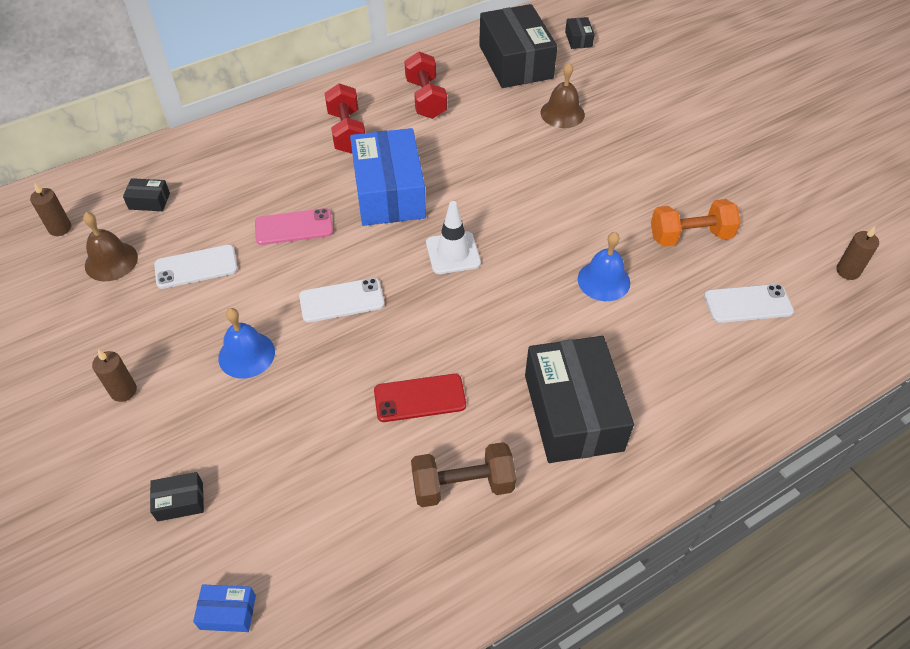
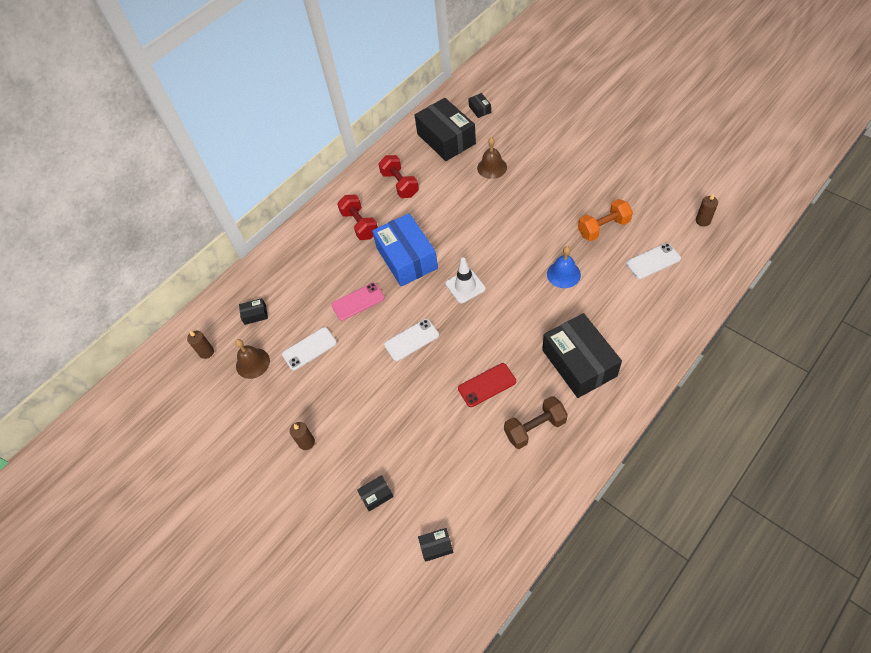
camera: 10 degrees left, 5 degrees up
blue box [193,584,256,632] -> black box [418,528,454,562]
blue bell [218,308,275,379] -> none

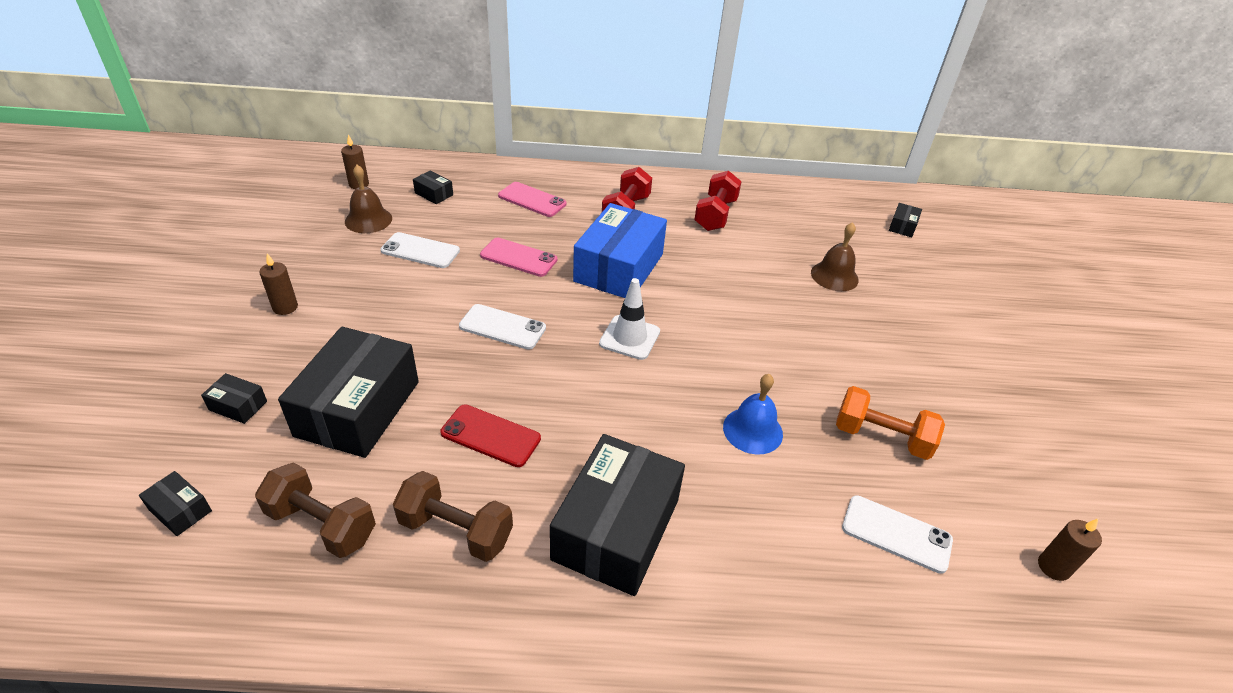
camera: 40 degrees right, 15 degrees down
black box [415,98,476,161] -> black box moved to [278,327,419,458]
none -> brown dumbbell [255,462,376,558]
none -> pink phone [498,182,567,217]

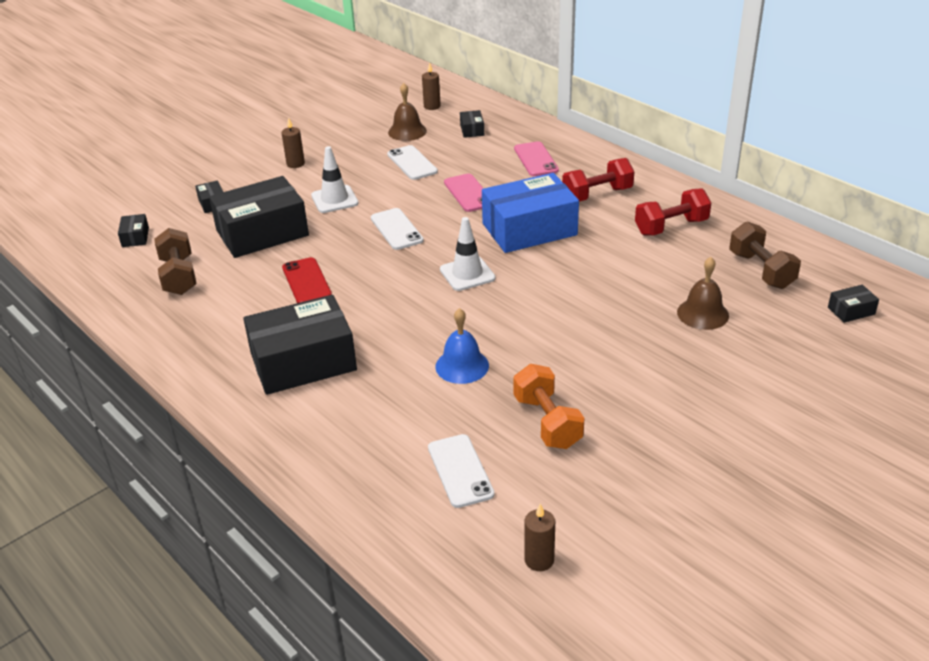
camera: 50 degrees right, 5 degrees down
brown dumbbell [393,471,513,562] -> brown dumbbell moved to [729,221,801,289]
none -> white traffic cone [311,146,359,213]

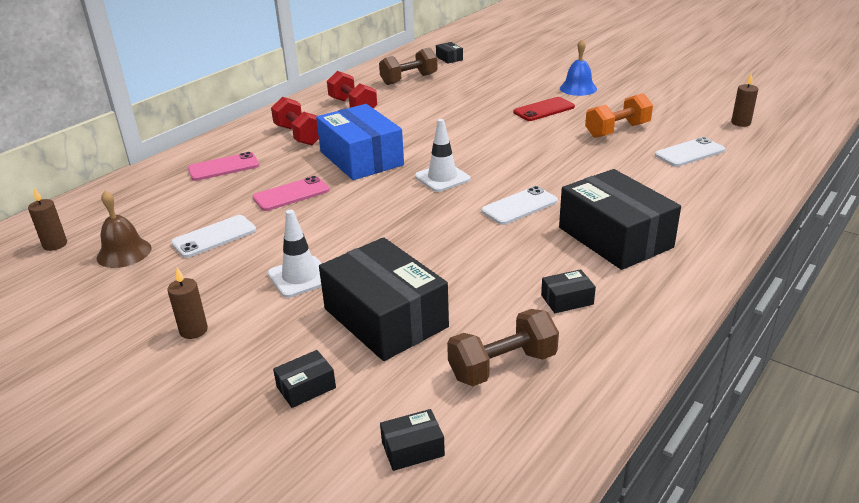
camera: 100 degrees left, 5 degrees down
red phone [282,257,332,303] -> red phone moved to [513,97,575,121]
white phone [371,208,424,250] -> white phone moved to [481,186,558,225]
blue bell [435,308,489,384] -> blue bell moved to [560,40,597,96]
black box [460,110,484,138] -> black box moved to [541,269,596,313]
brown bell [677,257,729,330] -> none

